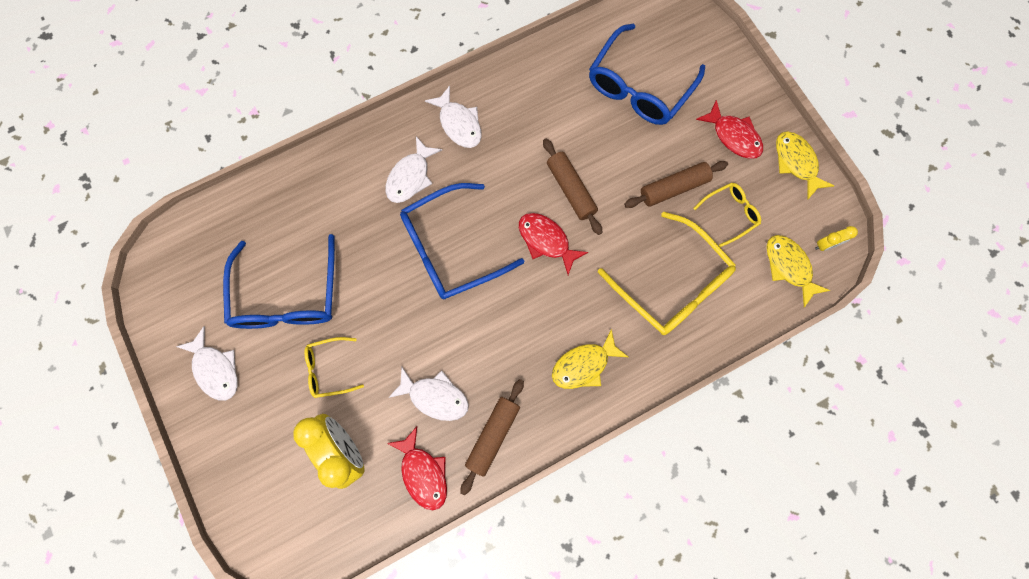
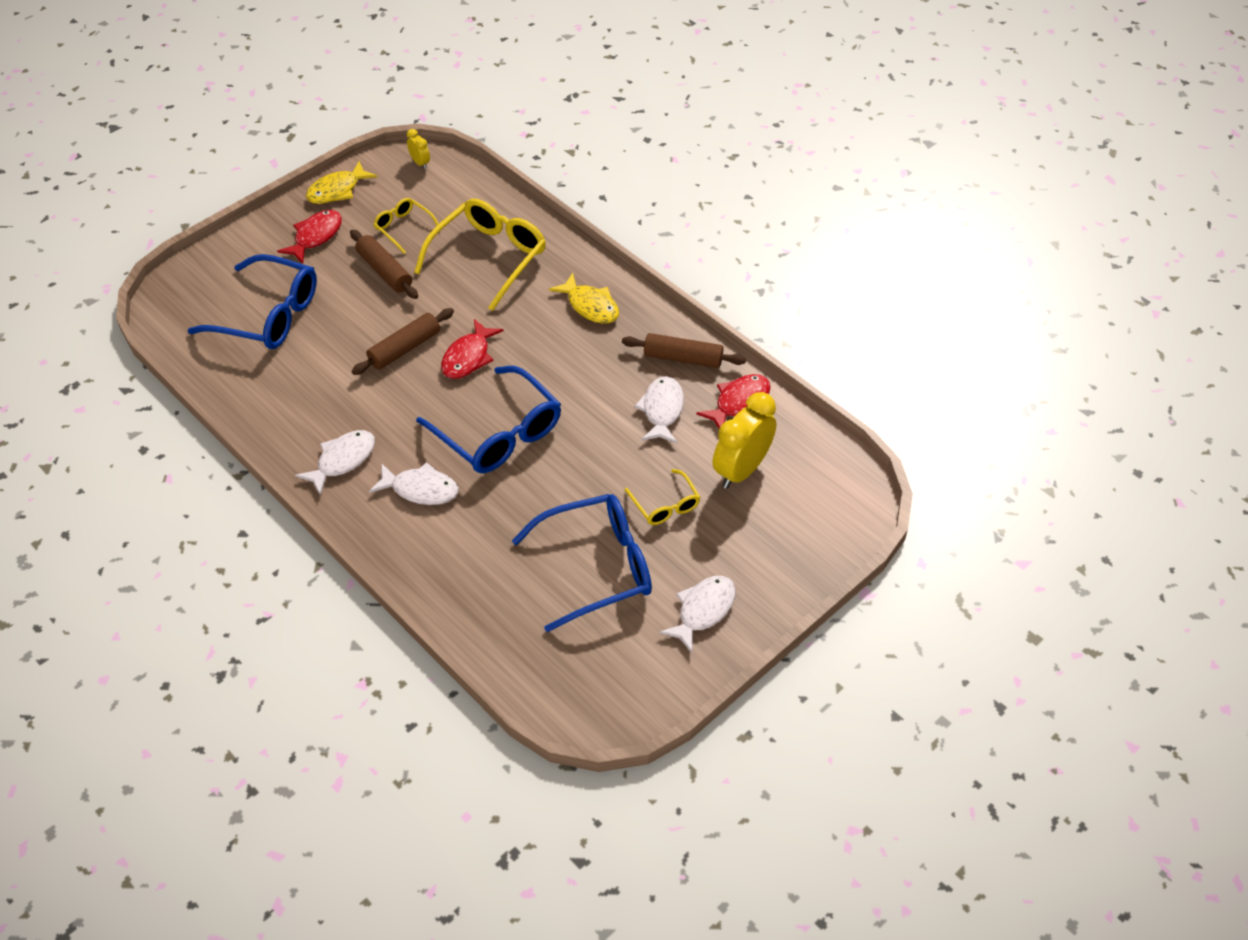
camera: 105 degrees left, 25 degrees down
yellow fish [767,235,831,307] -> none

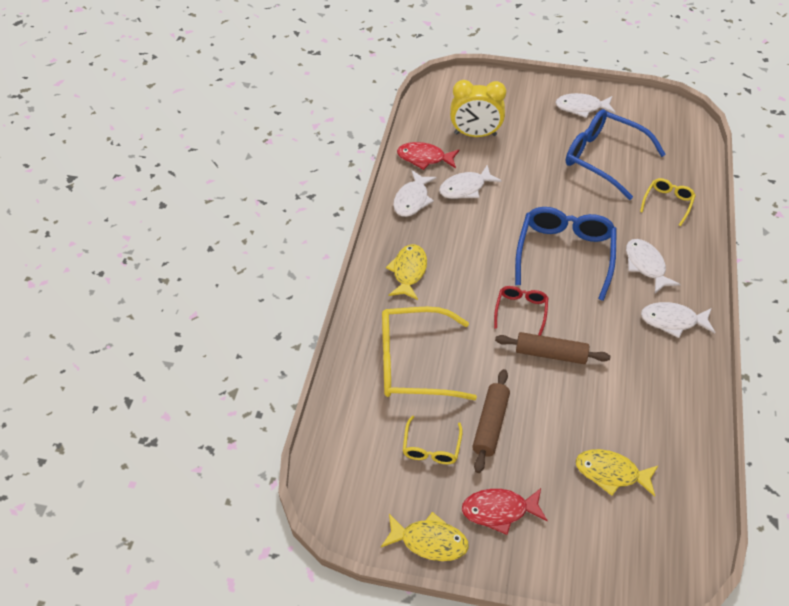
camera: 125 degrees left, 0 degrees up
blue glasses [188,254,317,349] -> yellow fish [576,449,659,497]
yellow clock [407,129,430,169] -> none
red fish [441,319,504,379] -> red glasses [494,286,548,335]
brown rolling pin [622,333,746,368] -> white fish [393,170,437,217]
yellow glasses [625,469,700,525] -> yellow glasses moved to [640,178,696,226]

